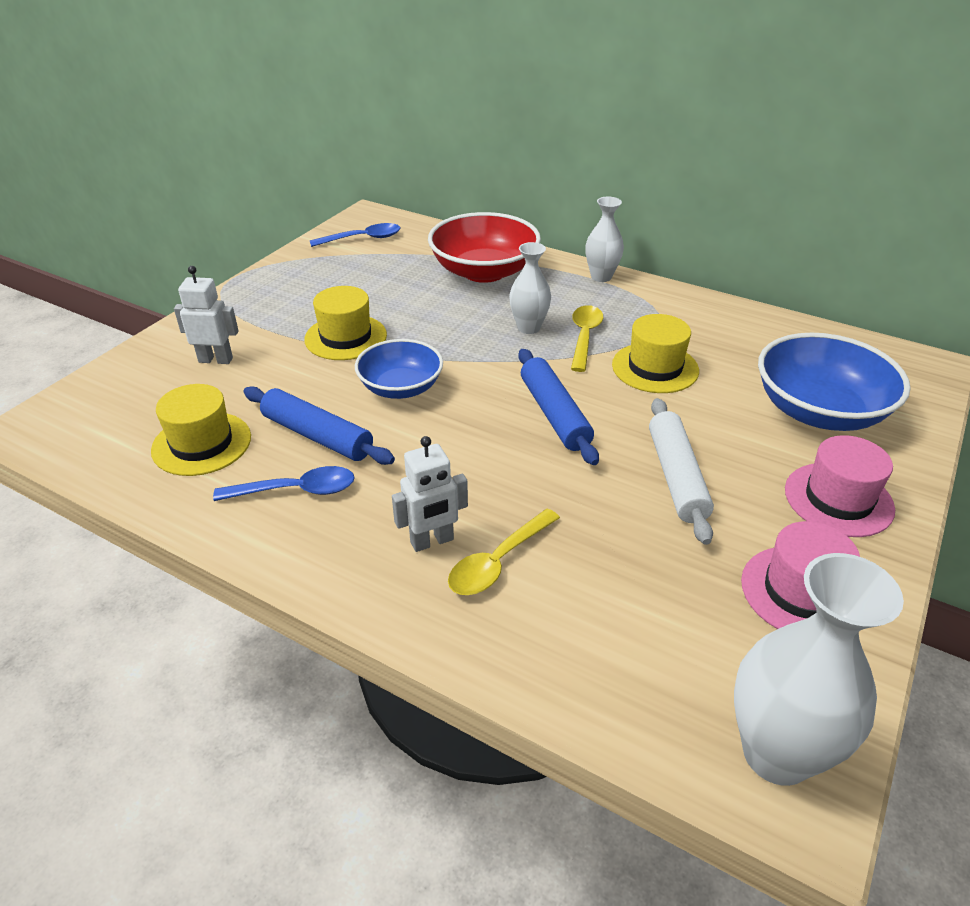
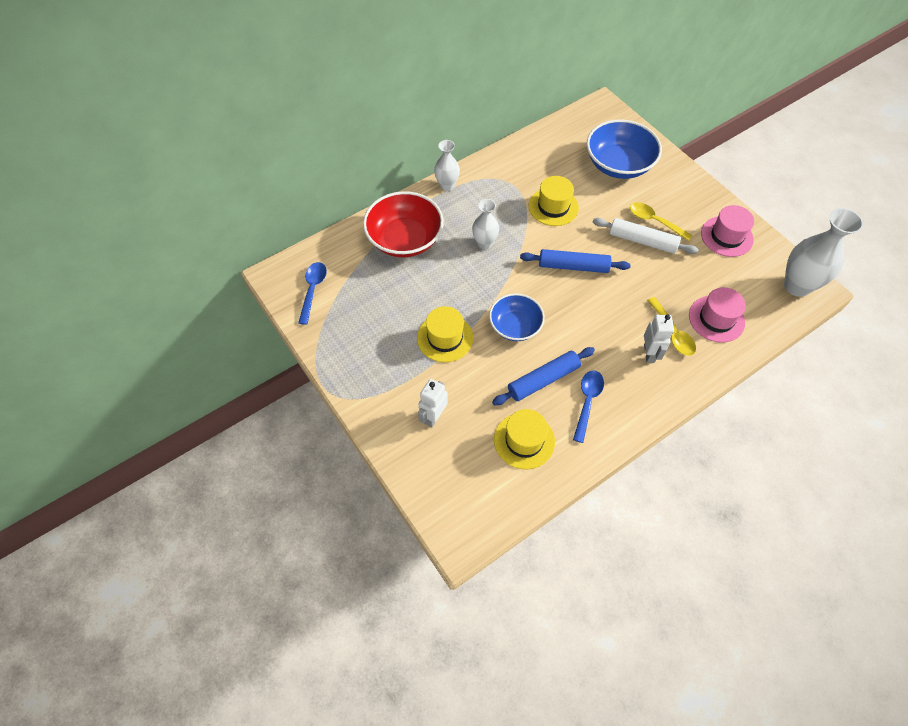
camera: 65 degrees left, 20 degrees up
yellow spoon [571,305,603,372] -> yellow spoon moved to [630,202,693,241]
pink hat [785,435,895,537] -> pink hat moved to [689,287,746,343]

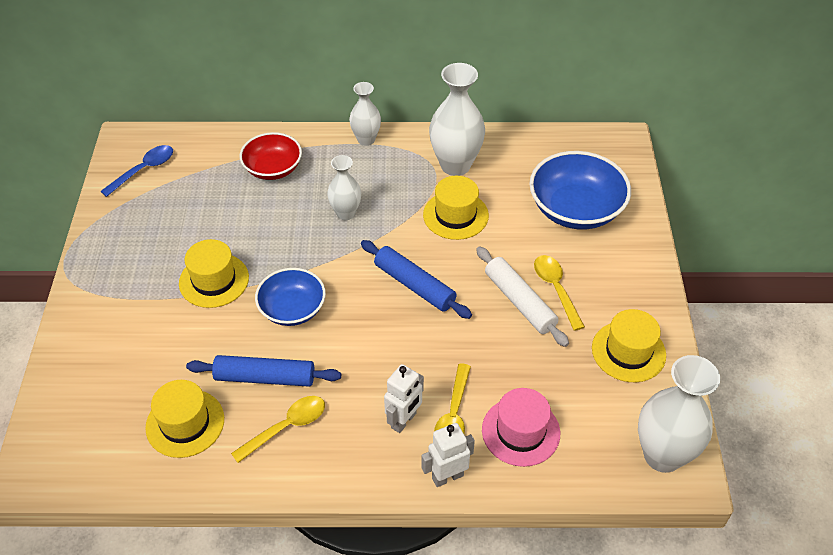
camera: 35 degrees right, 10 degrees down
red bowl [363,191,444,257] -> red bowl [240,132,302,180], size x0.64
white robot [418,379,448,427] -> white robot moved to [421,423,475,487]
blue spoon [573,370,604,443] -> yellow spoon [231,396,325,463]
pink hat [701,205,754,257] -> yellow hat [592,309,666,382]
none -> white vase [429,63,485,176]

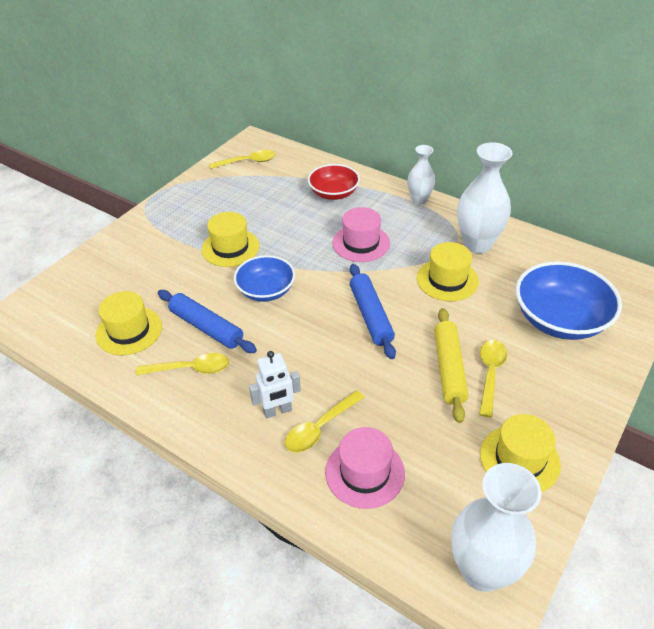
camera: 35 degrees right, 5 degrees down
blue spoon [100,145,173,197] -> yellow spoon [209,150,276,169]
white vase [327,155,361,220] -> pink hat [332,207,390,262]
white robot [421,423,475,487] -> none
white rolling pin [476,246,569,347] -> yellow rolling pin [434,308,469,423]

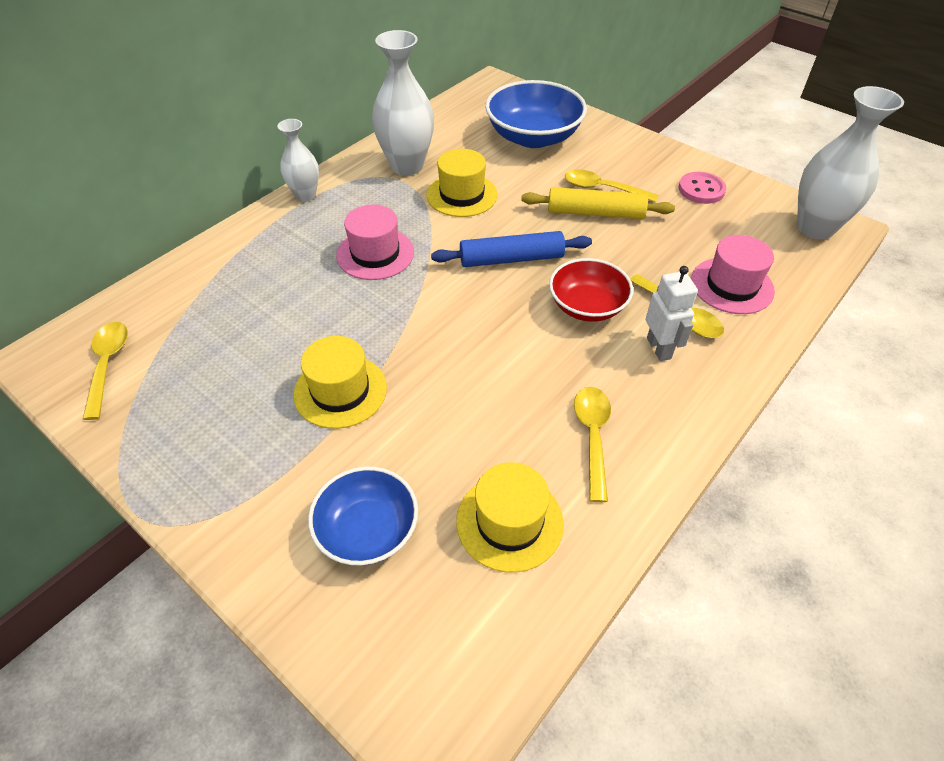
camera: 85 degrees left, 5 degrees up
blue rolling pin [158,290,257,353] -> none
blue bowl [234,255,295,302] -> blue bowl moved to [308,466,418,565]
red bowl [308,164,360,200] -> red bowl moved to [549,258,633,322]
yellow hat [480,414,561,492] -> pink button [679,172,726,204]

